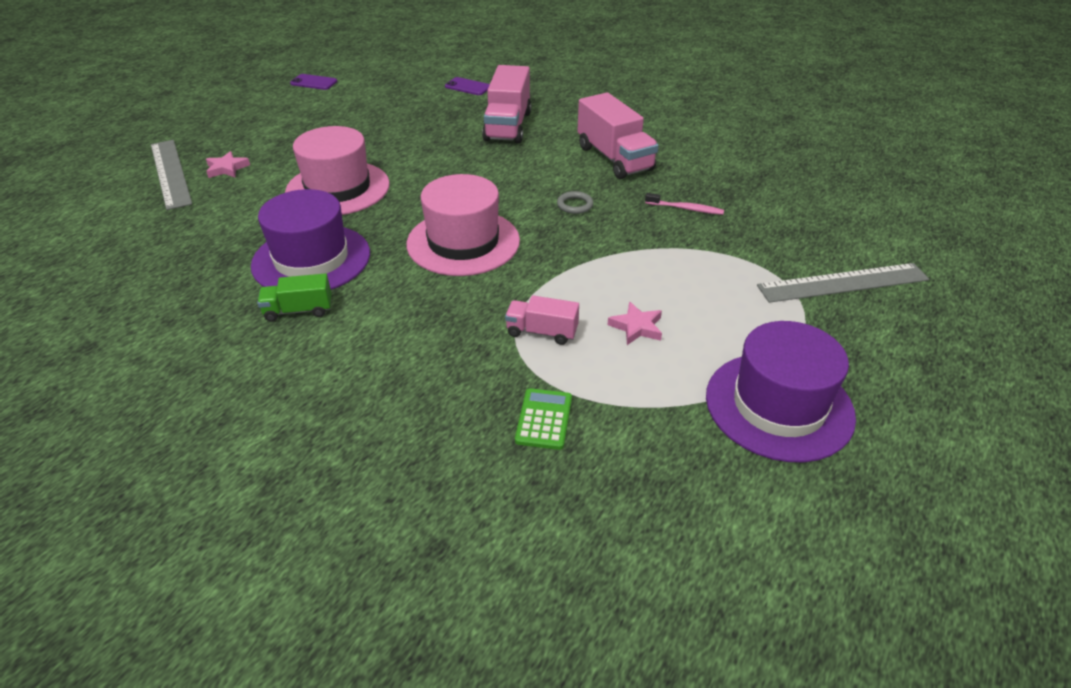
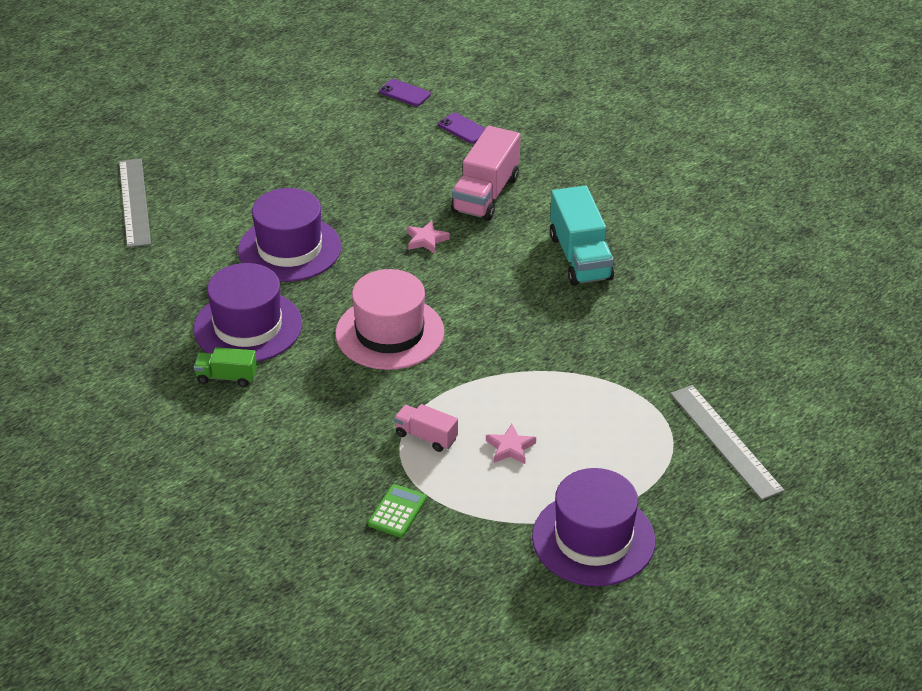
camera: 15 degrees right, 0 degrees up
pink star [206,151,250,178] -> pink star moved to [407,220,450,254]
pink hat [285,126,390,215] -> purple hat [238,188,341,282]
purple phone [290,74,337,90] -> purple phone moved to [379,79,431,106]
grey ring [557,191,593,214] -> none
pink truck [578,93,659,179] -> turquoise truck [550,186,614,286]
pink toothbrush [645,193,724,215] -> none
grey ruler [757,263,929,303] -> grey ruler turned 60 degrees clockwise [670,385,785,500]

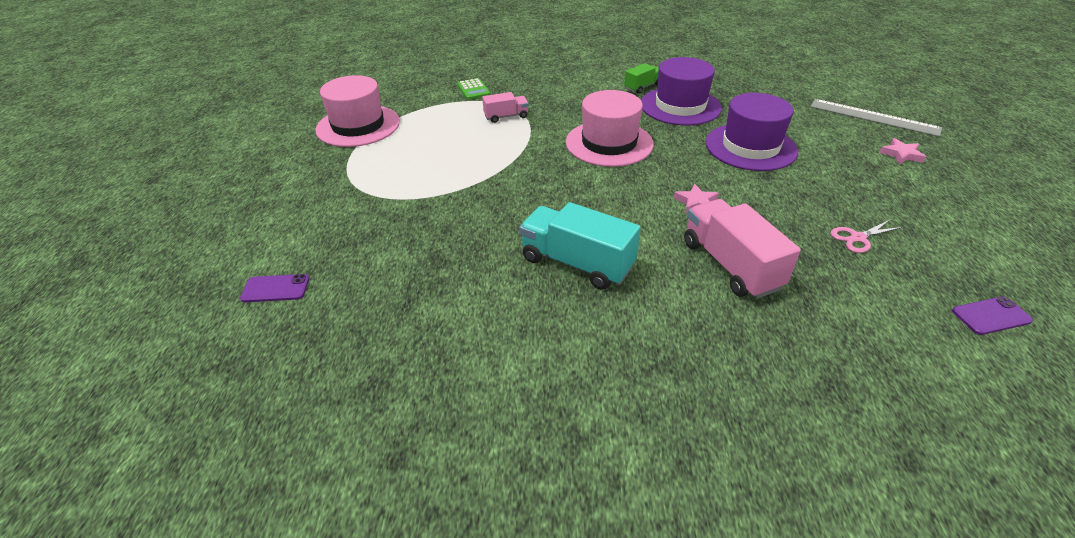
camera: 135 degrees right, 0 degrees up
purple phone [438,113,486,144] -> purple phone moved to [240,274,309,302]
pink star [486,424,536,464] -> pink star moved to [880,138,926,164]
purple hat [532,468,655,586] -> pink hat [315,75,400,147]
grey ruler [670,385,785,500] -> none
none -> pink scissors [830,220,903,253]

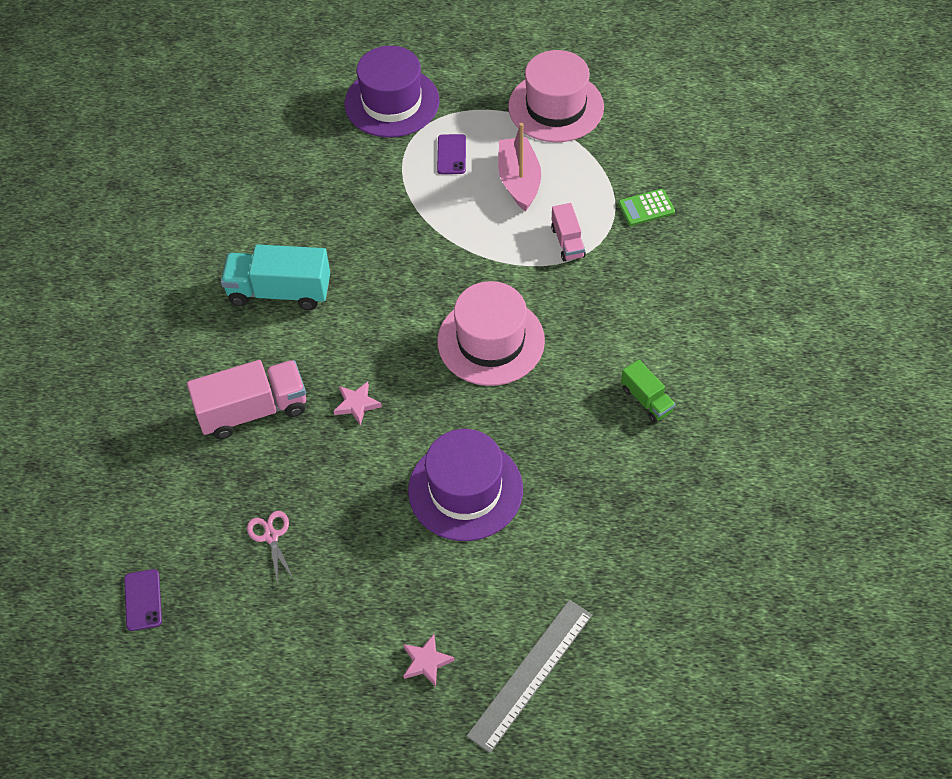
camera: 95 degrees right, 15 degrees up
purple phone [240,274,309,302] -> purple phone moved to [437,134,466,174]
turquoise truck [519,202,641,290] -> turquoise truck turned 120 degrees counterclockwise [221,244,330,310]
purple hat [641,57,722,126] -> purple hat moved to [345,46,439,137]
none -> pink boat [498,123,541,211]

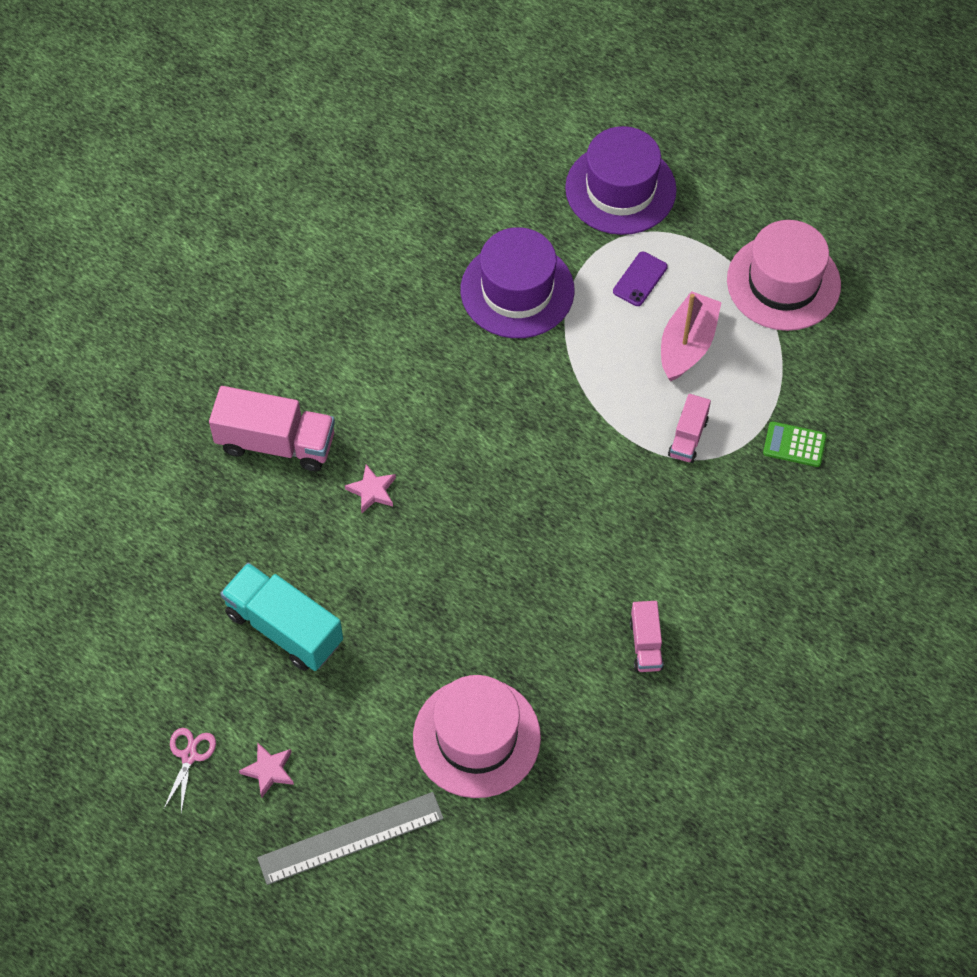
camera: 30 degrees right, 5 degrees up
purple phone [124,569,162,631] -> none
turquoise truck [221,244,330,310] -> turquoise truck moved to [220,563,343,671]
pink scissors [247,511,294,584] -> pink scissors moved to [163,728,216,813]
purple hat [408,429,523,541] -> purple hat moved to [461,227,575,338]
pink hat [437,281,545,386] -> pink hat moved to [413,675,541,798]
green truck [621,360,676,423] -> pink truck [629,601,664,672]

